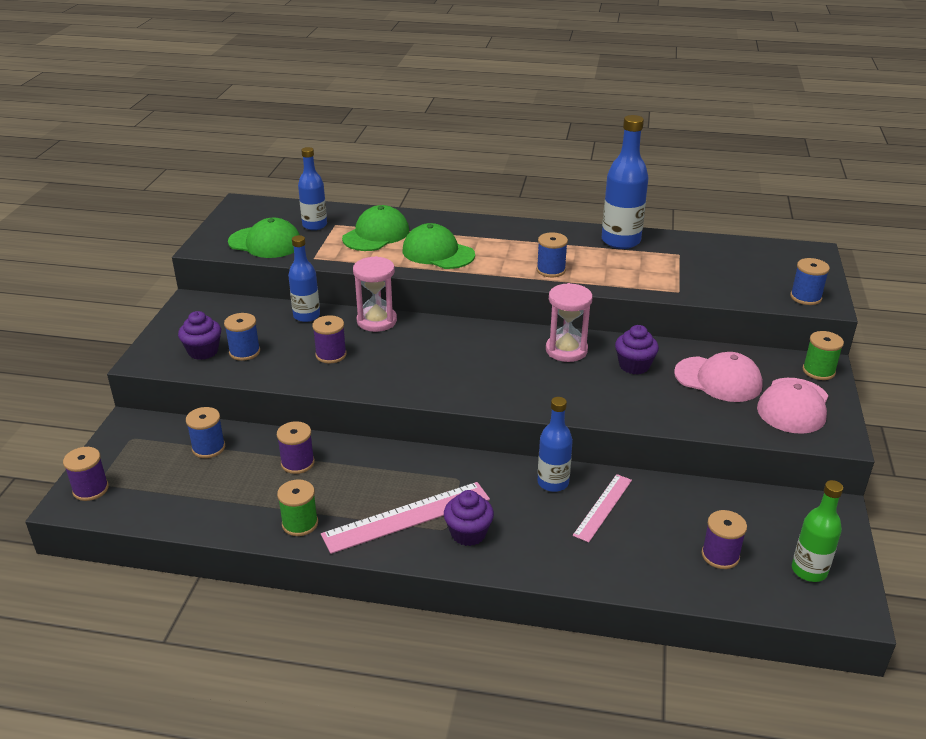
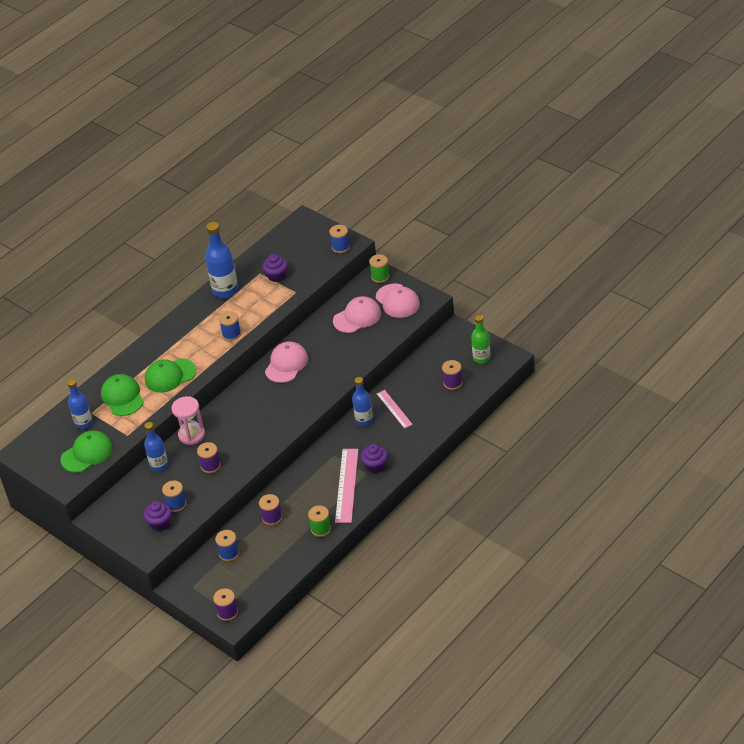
camera: 55 degrees left, 10 degrees up
pink hourglass [546,283,593,362] -> pink cap [265,341,308,383]
purple cupcake [615,325,659,375] -> purple cupcake moved to [262,254,287,282]

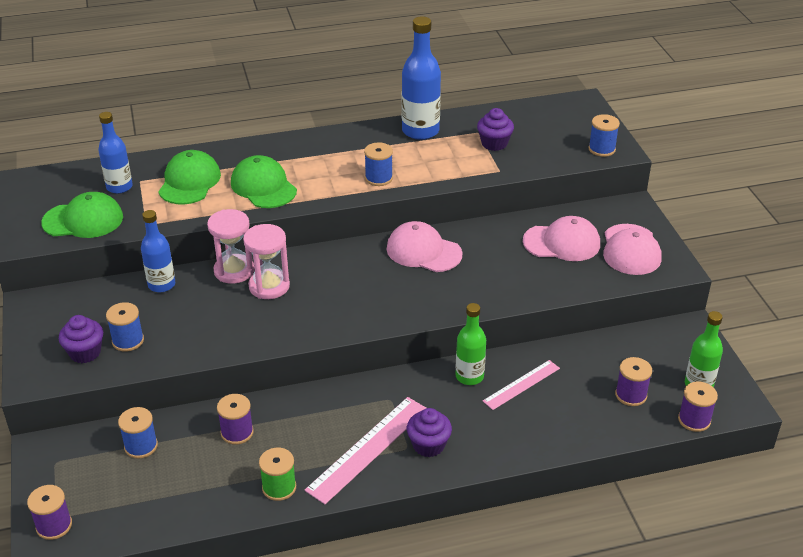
camera: 30 degrees right, 5 degrees down
green cap [145,358,196,393] -> green cap turned 45 degrees clockwise [231,155,297,208]
purple spool [197,442,221,473] -> purple spool moved to [678,382,718,432]
pink cap [265,341,308,383] -> pink cap turned 120 degrees counterclockwise [386,221,462,272]
blue bottle [352,377,373,426] -> green bottle [455,303,486,385]
green spool [369,254,390,283] -> none
pink ruler [377,390,413,429] -> pink ruler turned 45 degrees clockwise [483,360,560,410]
none -> pink hourglass [243,224,290,299]

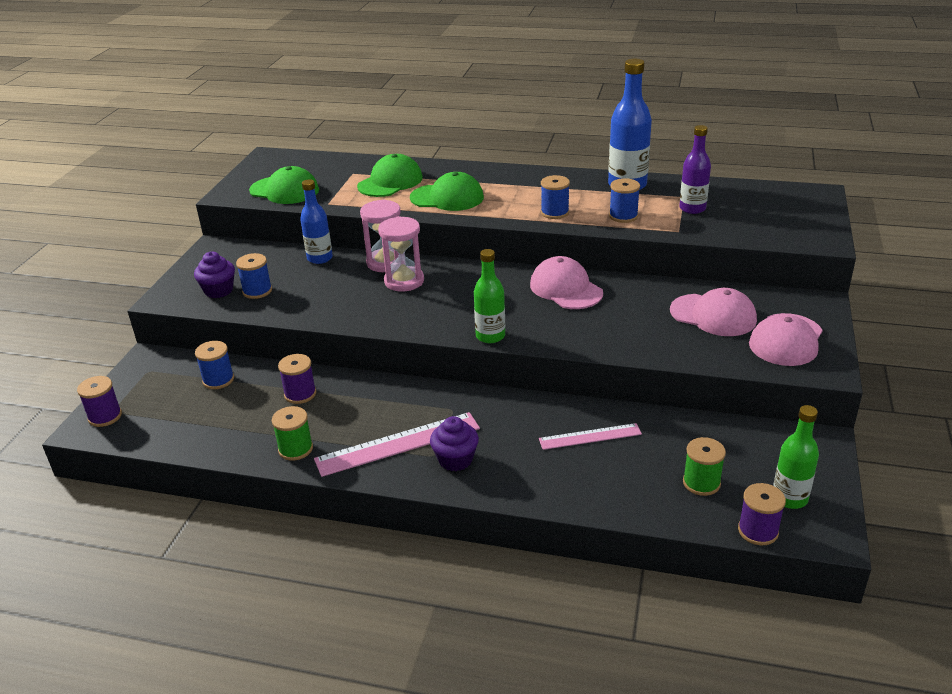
camera: 30 degrees right, 5 degrees down
blue bottle [98,112,132,194] -> none
green cap [231,155,297,208] -> green cap turned 105 degrees clockwise [410,172,484,211]
green bottle [455,303,486,385] -> green bottle moved to [474,249,505,343]
purple cupcake [477,108,514,151] -> purple bottle [679,125,711,214]
blue spool [588,114,620,157] -> blue spool moved to [609,178,640,223]
purple spool [615,357,652,406] -> green spool [683,437,726,496]

